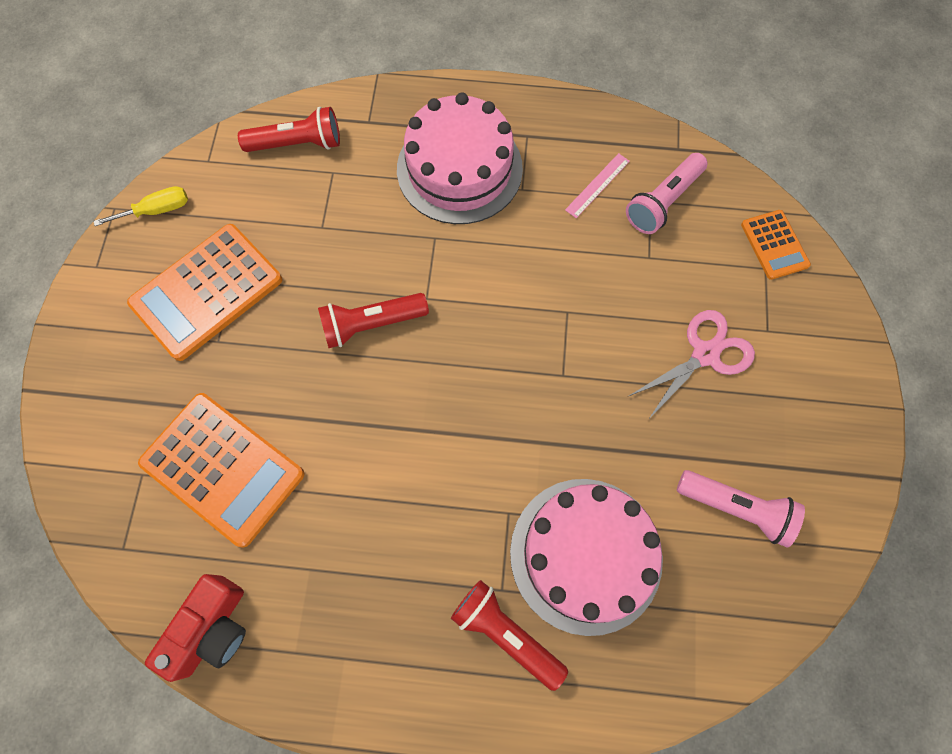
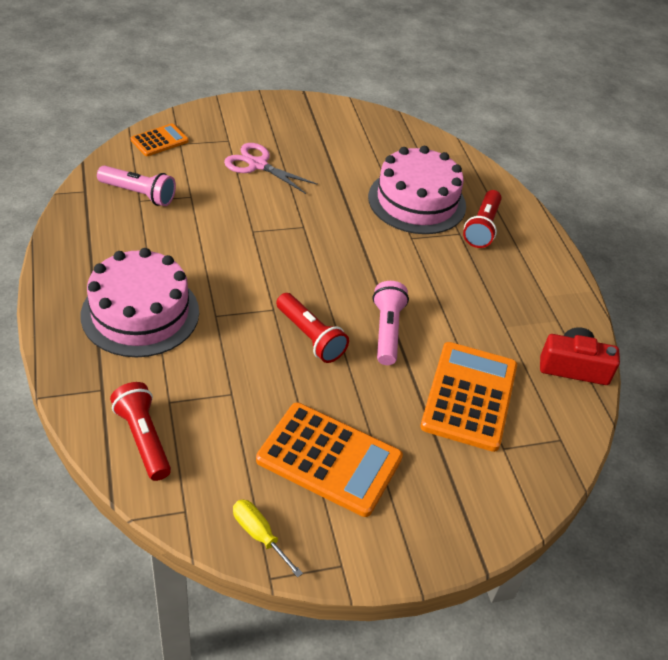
camera: 115 degrees left, 25 degrees down
pink ruler [565,153,630,218] -> none
pink flashlight [677,470,805,547] -> pink flashlight moved to [373,281,409,365]

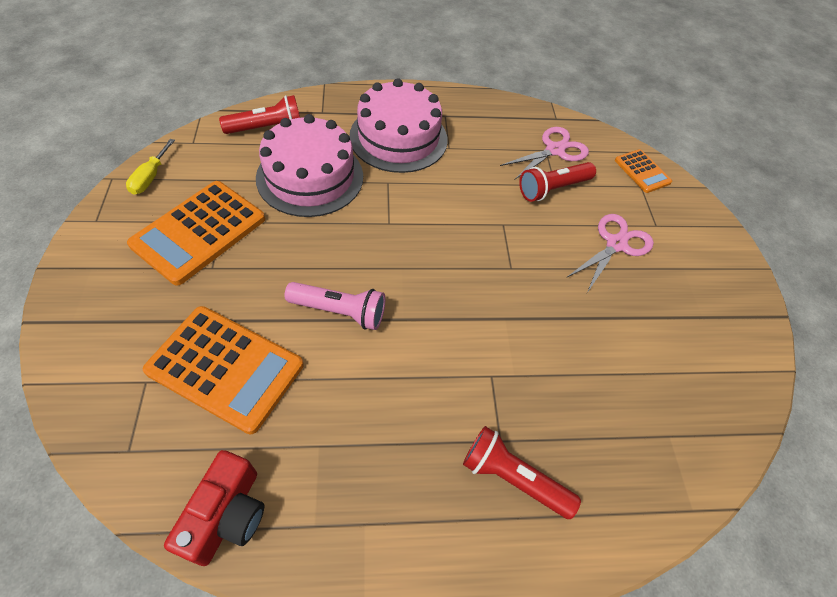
camera: 100 degrees right, 10 degrees up
pink flashlight [97,166,176,206] -> pink scissors [500,127,589,180]
yellow screwdriver [233,499,303,578] -> yellow screwdriver turned 135 degrees clockwise [126,139,175,195]
red flashlight [276,293,349,363] -> red flashlight moved to [519,162,596,202]
pink cake [368,146,466,234] -> pink cake moved to [256,114,363,217]

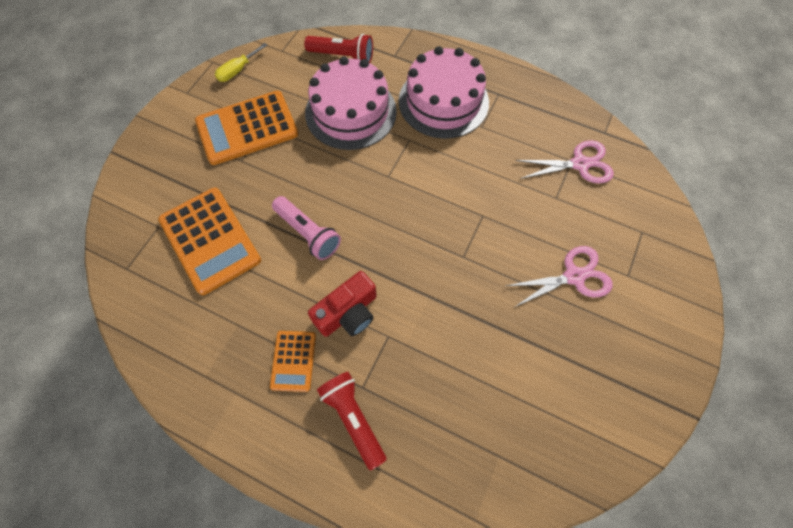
camera: 35 degrees right, 10 degrees up
red camera [164,450,264,566] -> red camera moved to [308,271,377,337]
red flashlight [519,162,596,202] -> none
orange calculator [615,149,672,193] -> orange calculator moved to [270,331,316,392]

